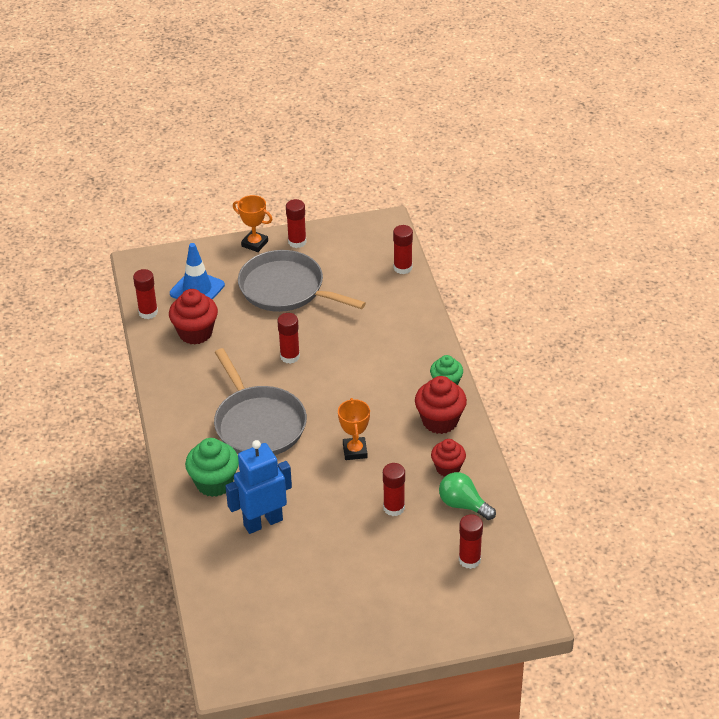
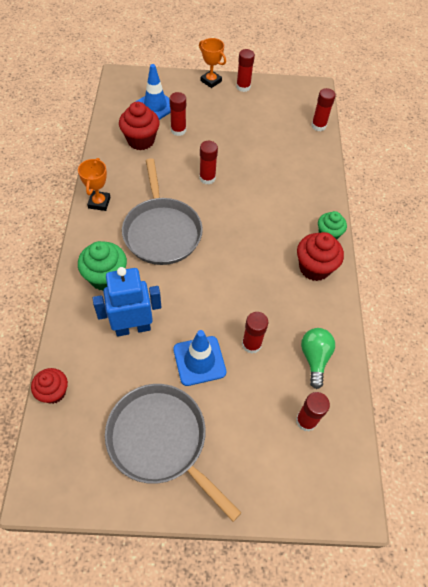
camera: 10 degrees right, 15 degrees up
red glue stick [133,269,158,319] -> red glue stick moved to [169,92,186,136]
grey pan [238,250,366,312] -> grey pan moved to [105,384,242,522]
orange trophy [338,398,370,460] -> orange trophy moved to [78,158,111,211]
red cupcake [431,439,466,477] -> red cupcake moved to [31,368,68,404]
green light bulb [439,472,496,520] -> green light bulb turned 45 degrees clockwise [301,328,335,389]
none -> blue traffic cone [173,330,226,386]

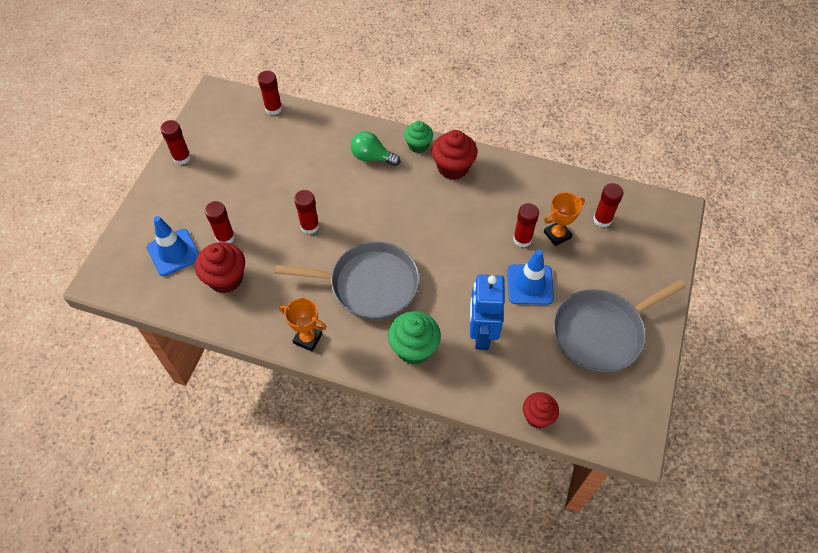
camera: 70 degrees left, 0 degrees up
orange trophy [199,38,226,88] -> orange trophy moved to [544,192,585,246]
green light bulb [301,328,335,389] -> green light bulb moved to [351,131,400,166]

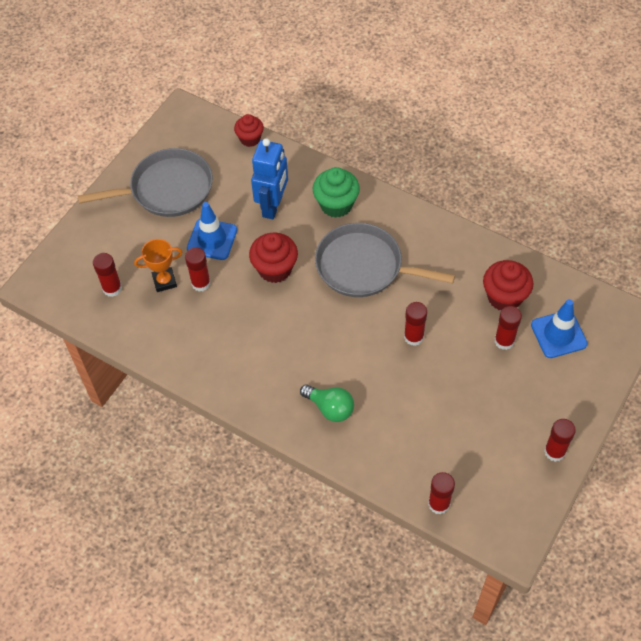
camera: 165 degrees left, 0 degrees up
orange trophy [279,298,326,351] -> none
green cupcake [404,121,433,153] -> none
red cupcake [432,130,477,180] -> red cupcake moved to [249,232,298,283]

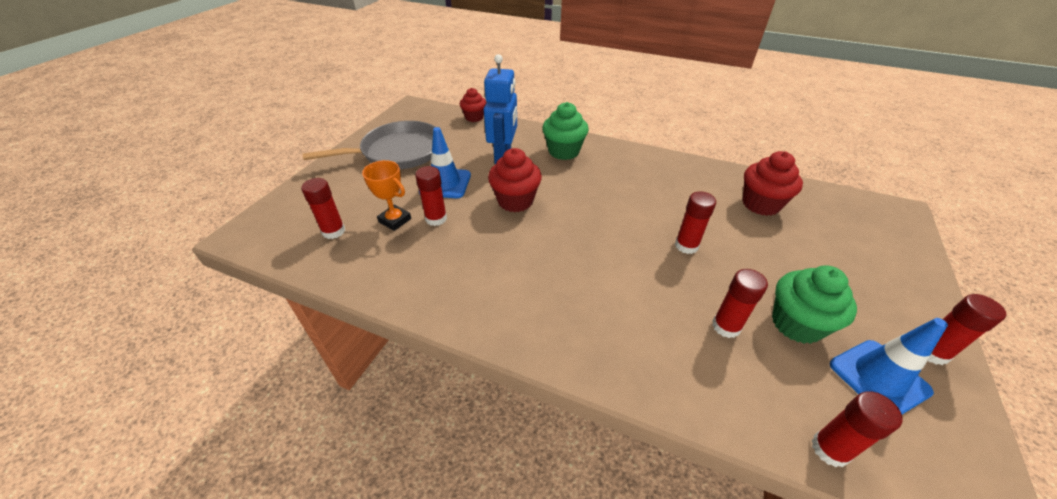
camera: 10 degrees left, 15 degrees down
orange trophy [134,239,182,292] -> orange trophy turned 60 degrees clockwise [362,160,411,231]
green light bulb [300,384,354,422] -> none
grey pan [315,223,455,297] -> none
red glue stick [495,306,522,350] -> red glue stick moved to [712,269,768,338]
blue traffic cone [531,299,588,358] -> blue traffic cone moved to [830,318,948,414]
none -> green cupcake [772,266,857,344]

